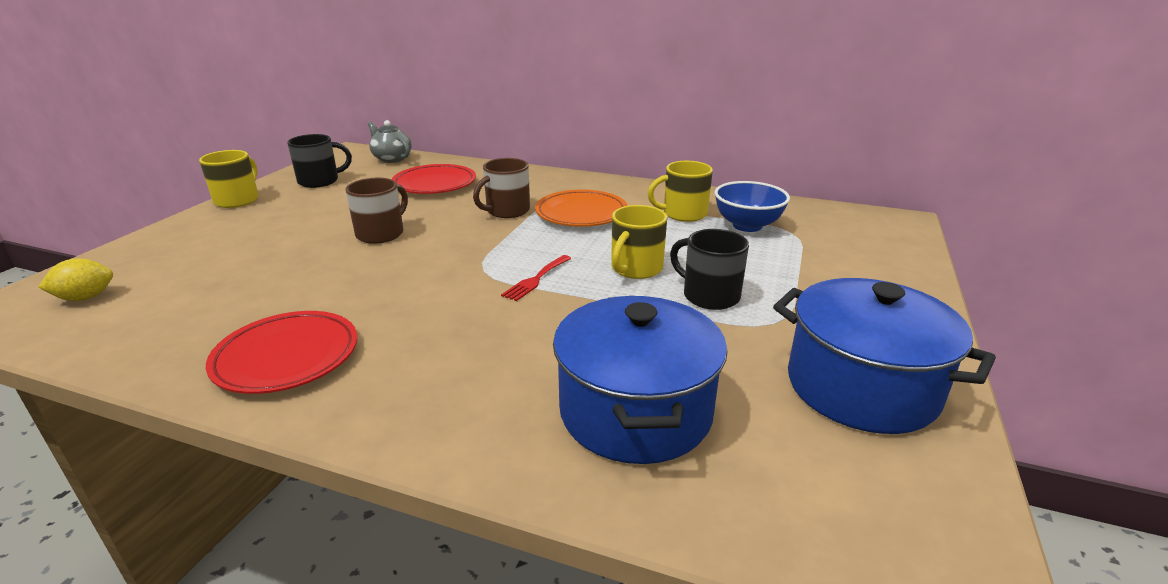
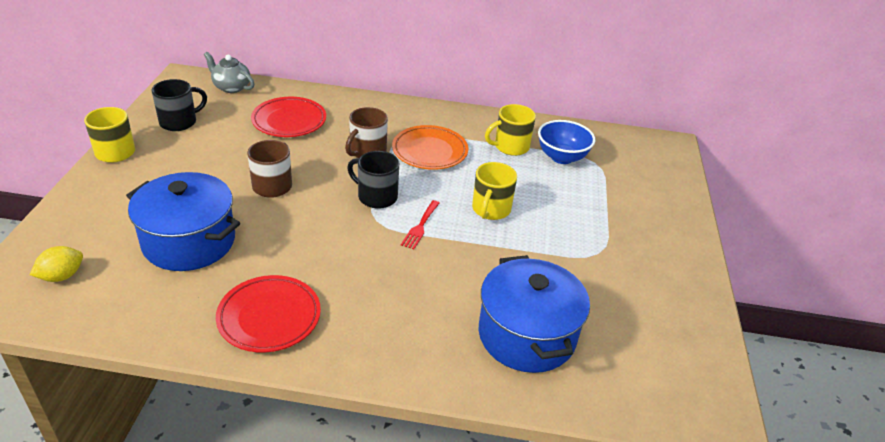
camera: 15 degrees left, 10 degrees up
black mug [670,229,749,310] -> black mug moved to [347,151,399,209]
blue pot [773,278,996,434] -> blue pot moved to [126,172,240,271]

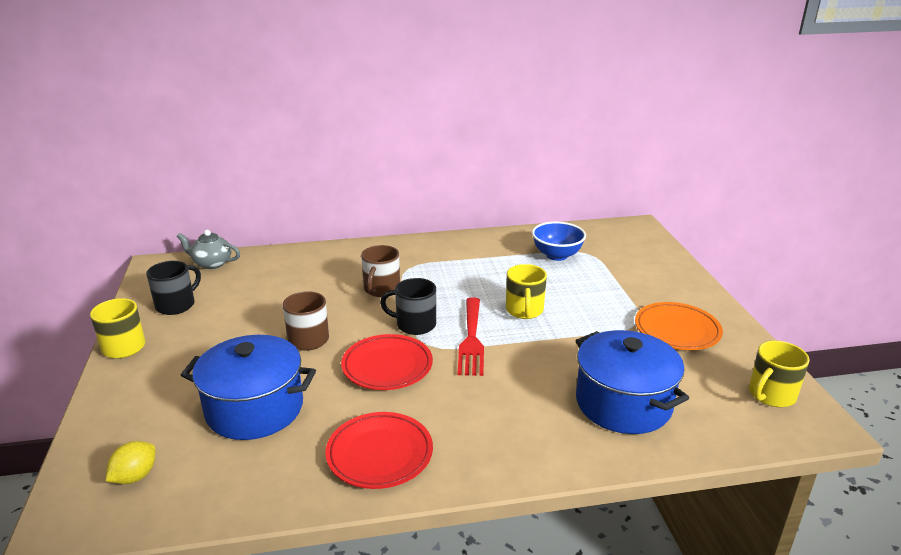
camera: 15 degrees left, 10 degrees down
red plate [251,97,326,137] -> red plate moved to [341,334,433,390]
orange plate [392,125,468,170] -> orange plate moved to [635,302,723,350]
red fork [401,200,440,249] -> red fork [458,297,484,376], size x1.73
yellow mug [485,104,536,156] -> yellow mug moved to [749,340,810,407]

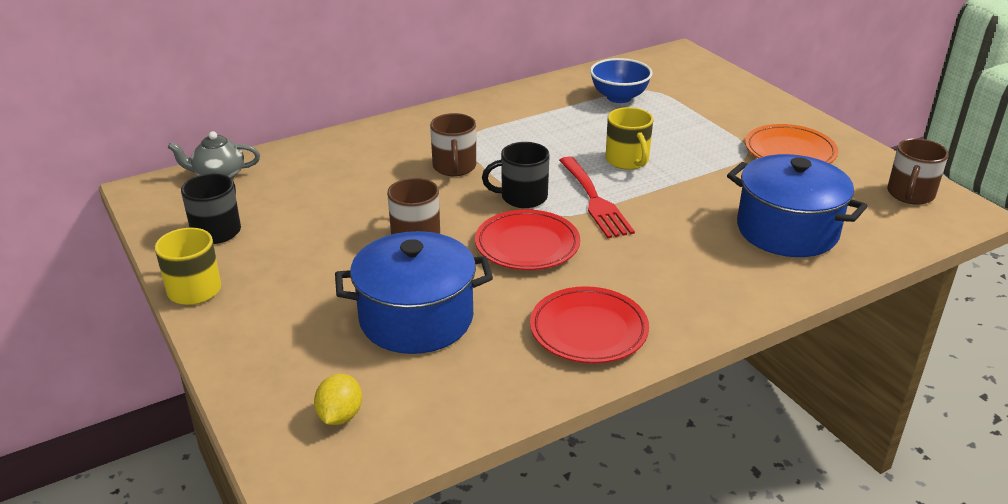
camera: 20 degrees left, 5 degrees up
yellow mug [749,340,810,407] -> brown mug [887,138,949,205]

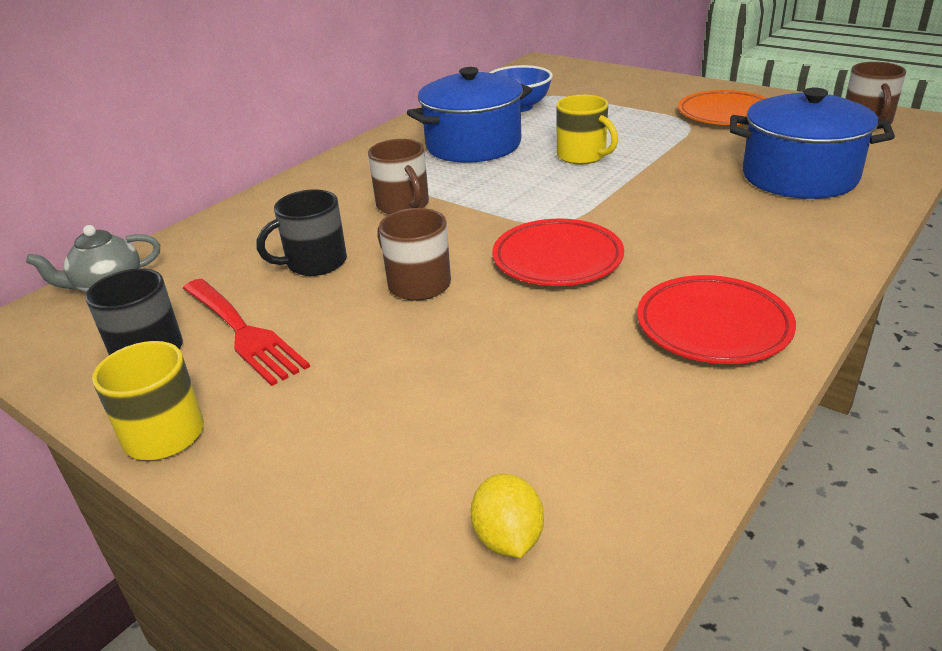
camera: 20 degrees left, 0 degrees up
blue pot [335,231,493,354] -> blue pot moved to [407,67,532,163]
black mug [482,142,550,208] -> black mug moved to [257,189,347,276]
red fork [559,156,635,238] -> red fork moved to [183,279,310,386]

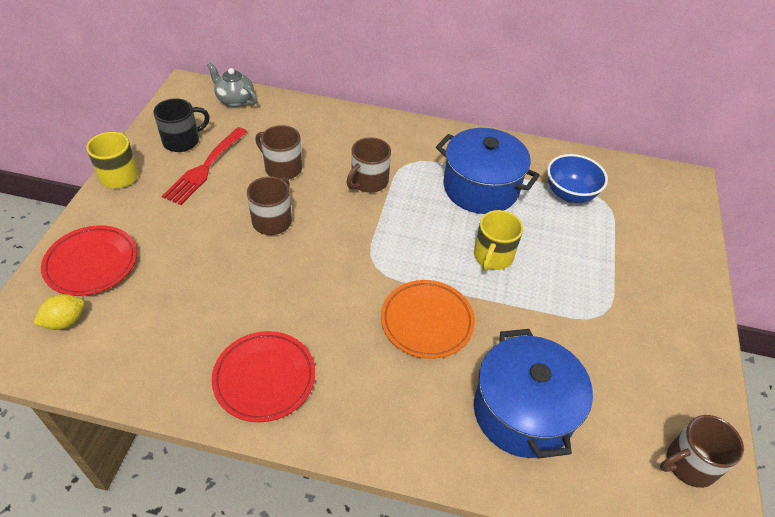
camera: 60 degrees right, 15 degrees up
black mug [257,189,347,276] -> brown mug [255,125,302,180]
red plate [492,219,624,286] -> red plate moved to [41,225,137,296]
orange plate [678,90,767,125] -> orange plate moved to [381,280,475,359]

